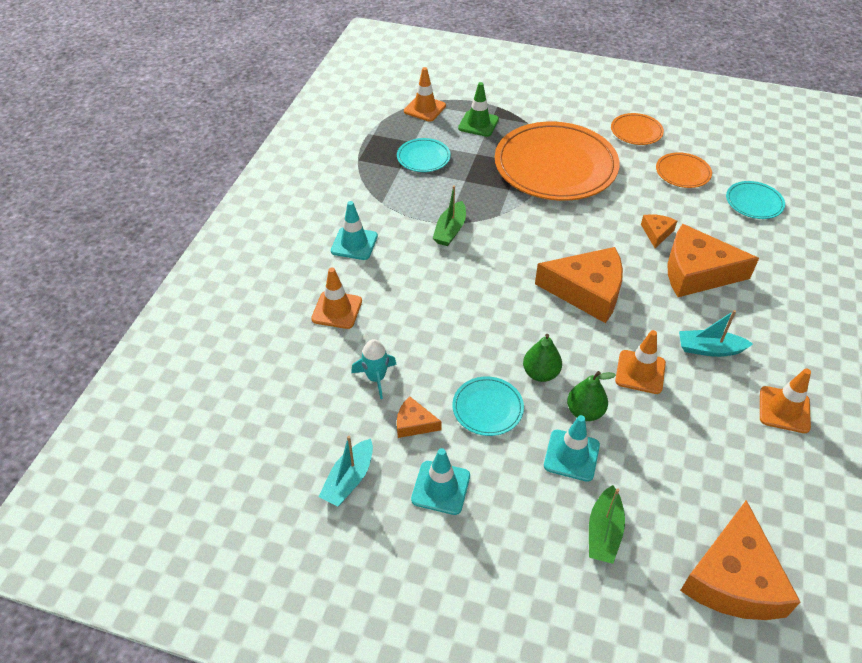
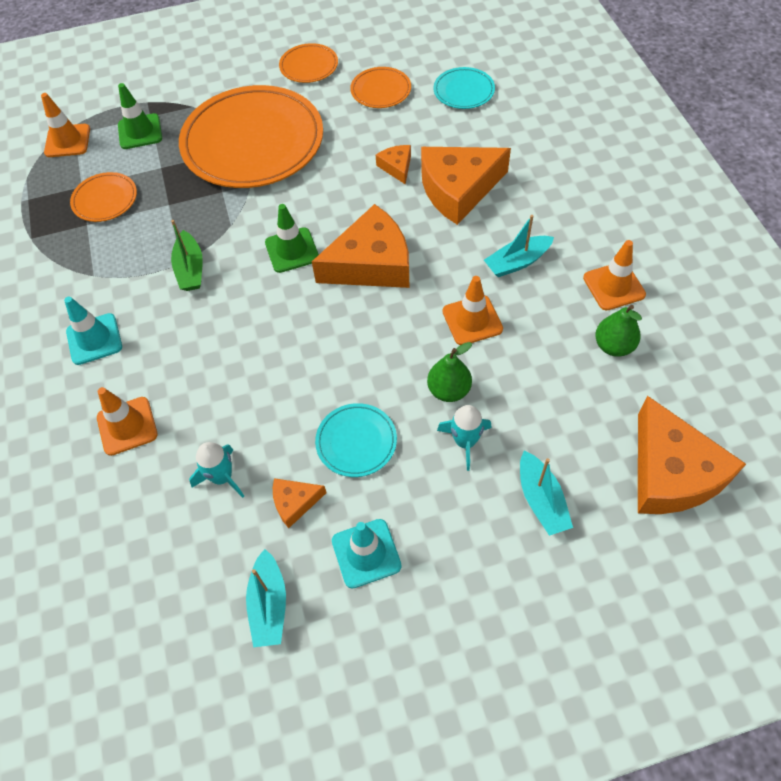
camera: 30 degrees left, 10 degrees up
turquoise plate [397,138,451,172] -> orange plate [70,172,137,222]
green pear [523,334,562,382] -> green pear moved to [595,305,642,357]
turquoise traffic cone [544,415,600,482] -> turquoise rocket [437,405,492,471]
green boat [589,485,625,564] -> turquoise boat [520,451,573,536]
none -> green traffic cone [265,204,319,273]

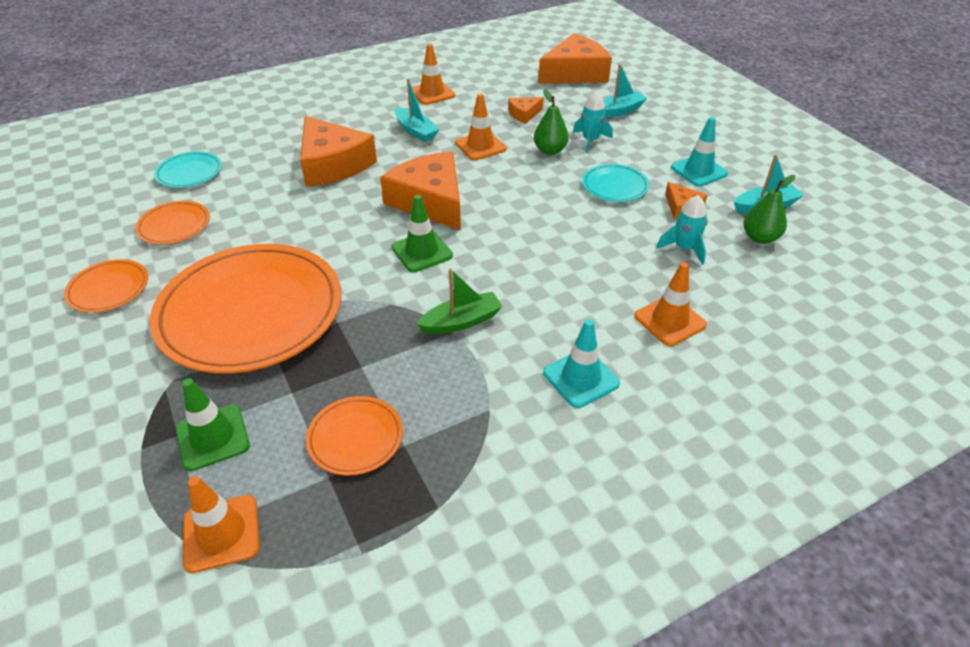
camera: 105 degrees left, 15 degrees down
orange cheese [376,145,411,184] -> orange cheese moved to [508,97,544,124]
green pear [595,305,642,357] -> green pear moved to [744,175,796,244]

